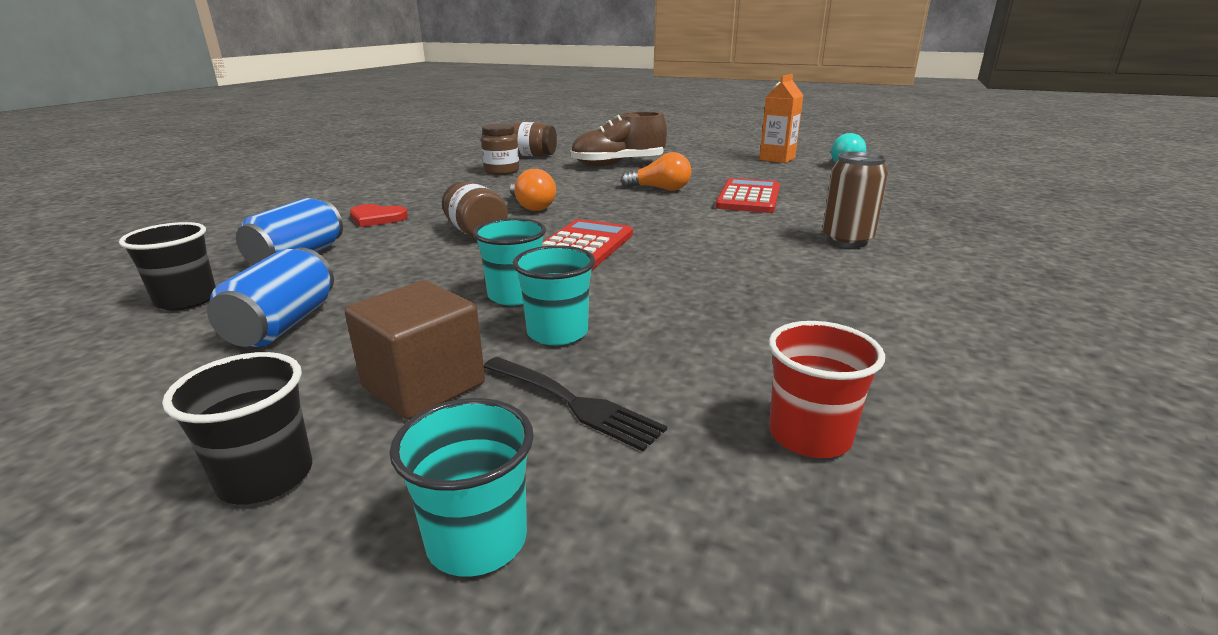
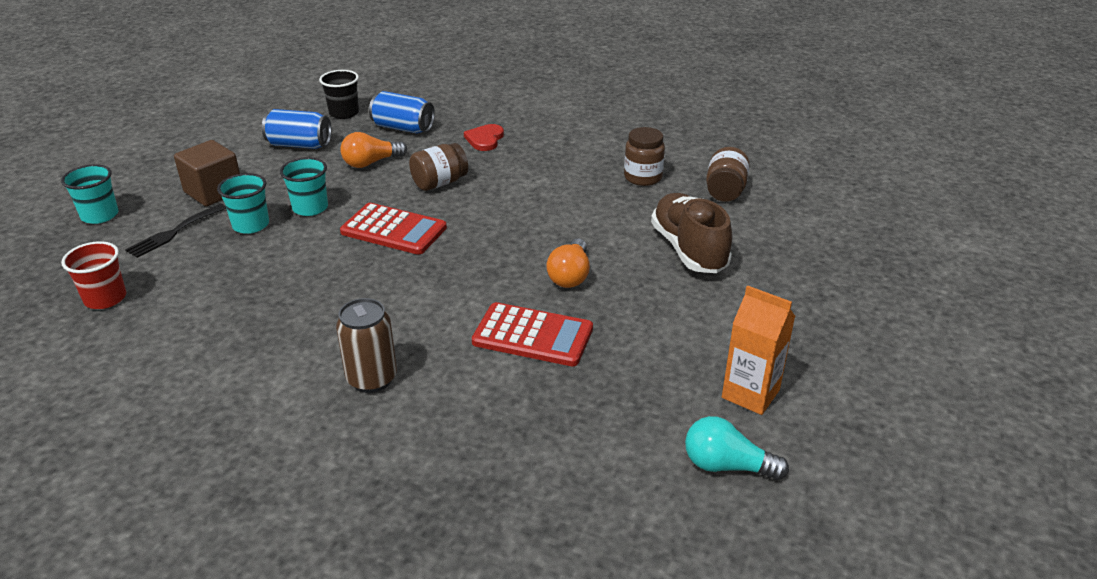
camera: 90 degrees right, 10 degrees up
black cup [162,352,312,505] -> none
orange light bulb [510,169,556,211] -> orange light bulb moved to [340,132,407,168]

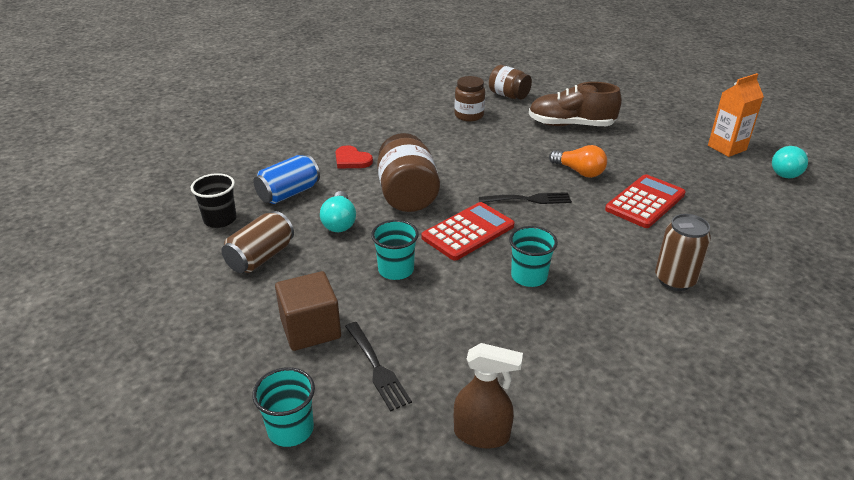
camera: 65 degrees left, 0 degrees up
red cup [61,241,126,309] -> brown spray bottle [454,343,523,448]
turquoise cup [217,173,269,234] -> turquoise cup moved to [509,226,558,287]
blue can [262,109,331,149] -> brown can [222,211,294,273]
orange light bulb [340,132,407,168] -> turquoise light bulb [320,191,356,232]
brown jar [409,143,468,191] -> brown jar [377,133,440,212], size x1.56
none -> black fork [479,192,572,204]

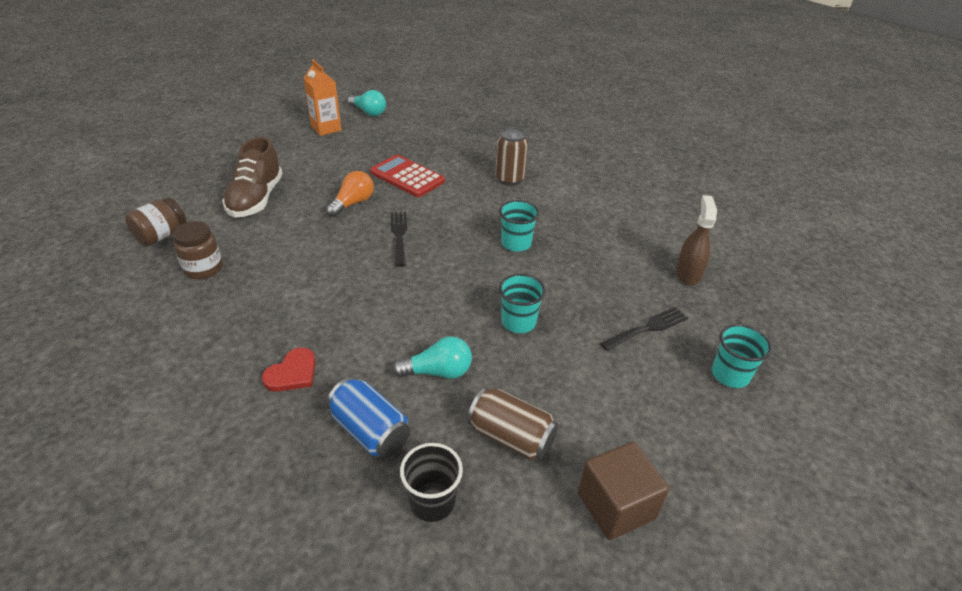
camera: 95 degrees left, 5 degrees up
brown cube [275,271,341,351] -> brown cube moved to [578,442,669,540]
brown jar [377,133,440,212] -> none
red calculator [421,202,515,260] -> none

